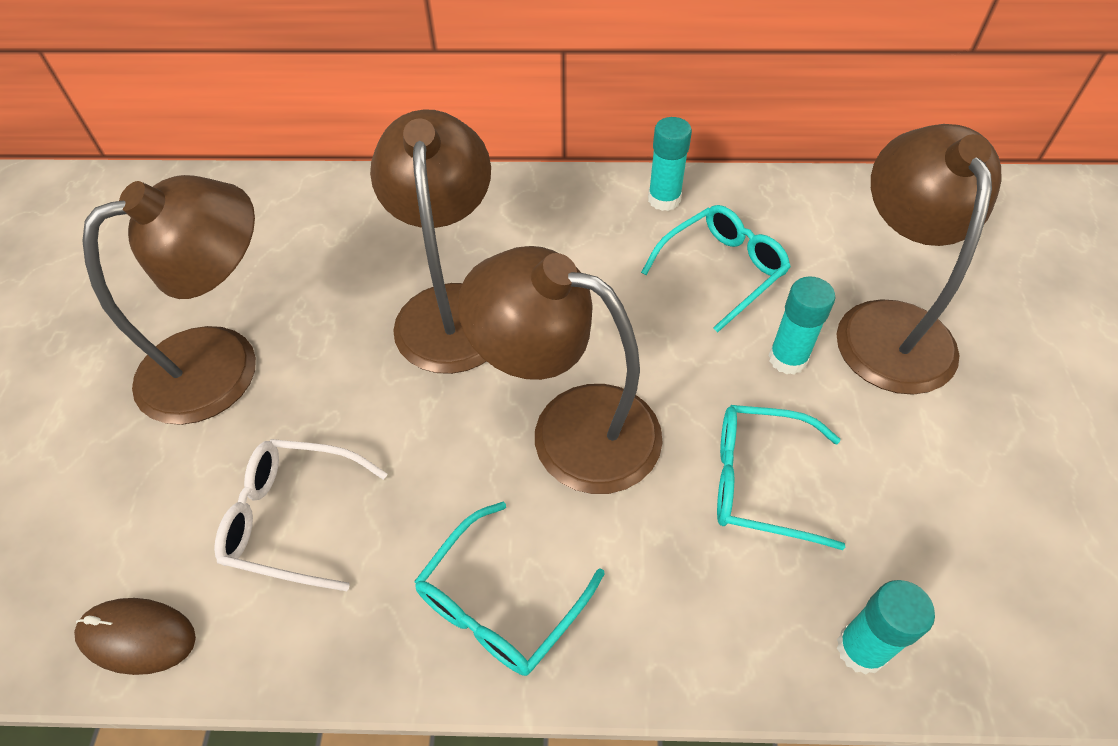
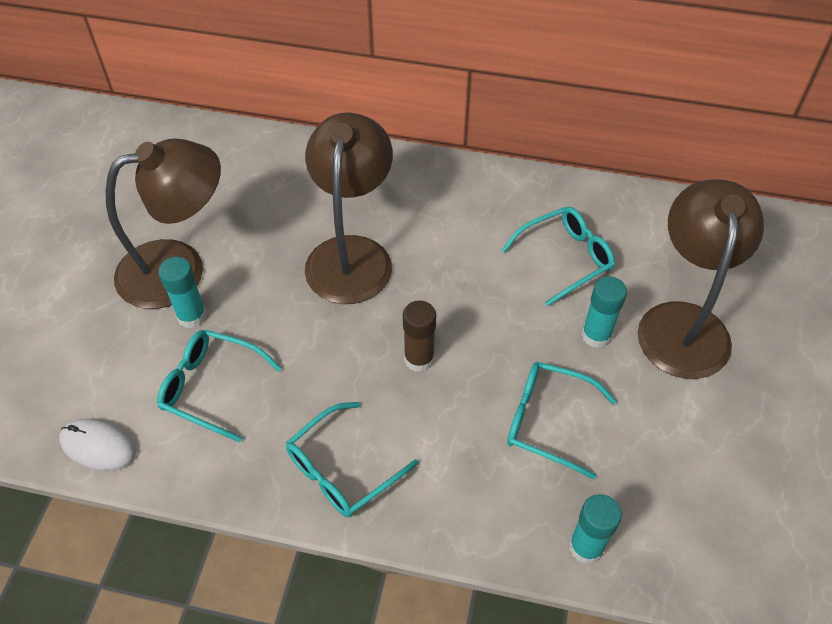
camera: 10 degrees right, 0 degrees up
brown mouse [74,598,196,675] -> white mouse [59,419,136,471]
white glasses [214,439,387,591] -> turquoise glasses [157,329,282,442]
brown lamp [458,246,663,494] -> brown glue stick [403,300,436,372]
turquoise glue stick [648,117,692,211] -> turquoise glue stick moved to [158,257,207,328]

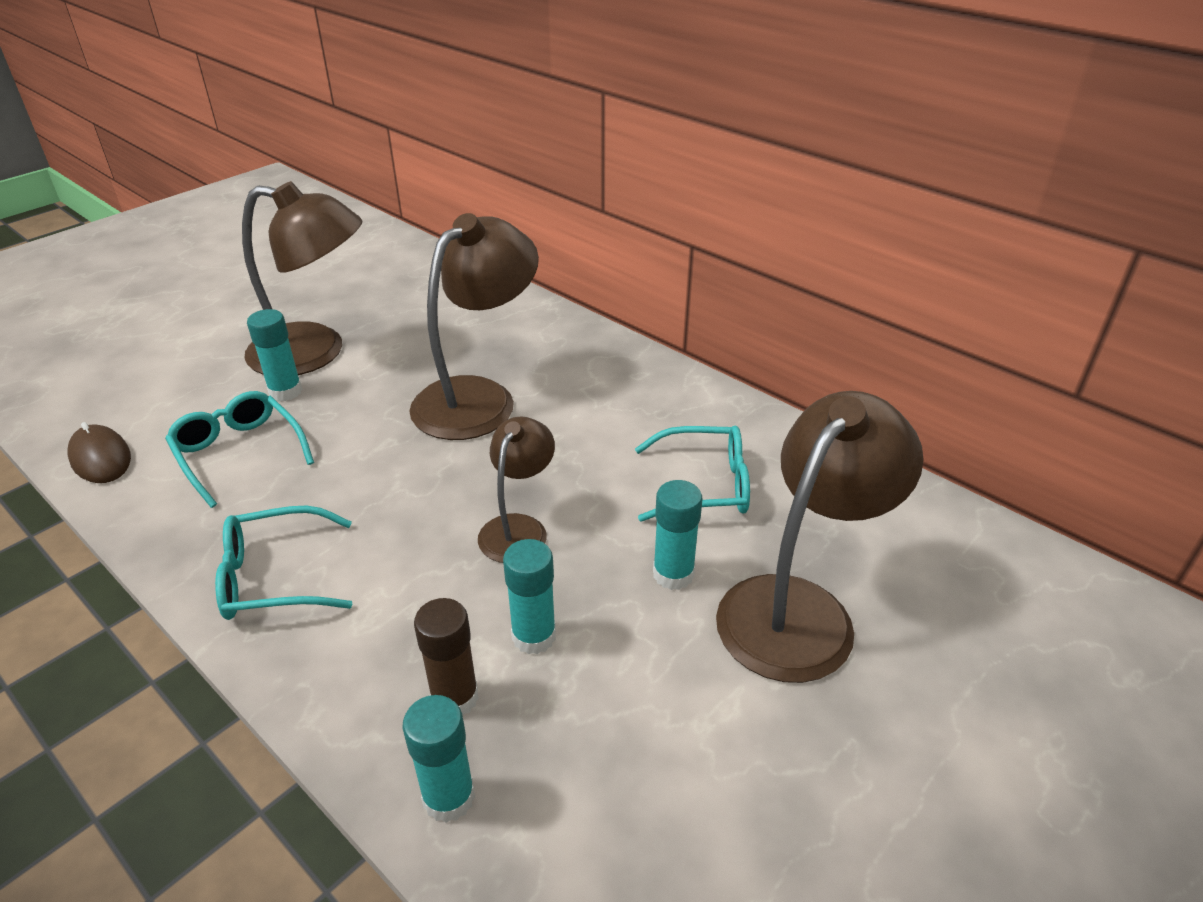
camera: 30 degrees right, 15 degrees down
white mouse [59,419,136,471] -> brown mouse [67,422,131,483]
brown glue stick [403,300,436,372] -> brown glue stick moved to [414,598,479,715]
turquoise glasses [507,362,617,479] -> turquoise glue stick [503,539,556,654]
none -> brown lamp [478,416,555,563]

